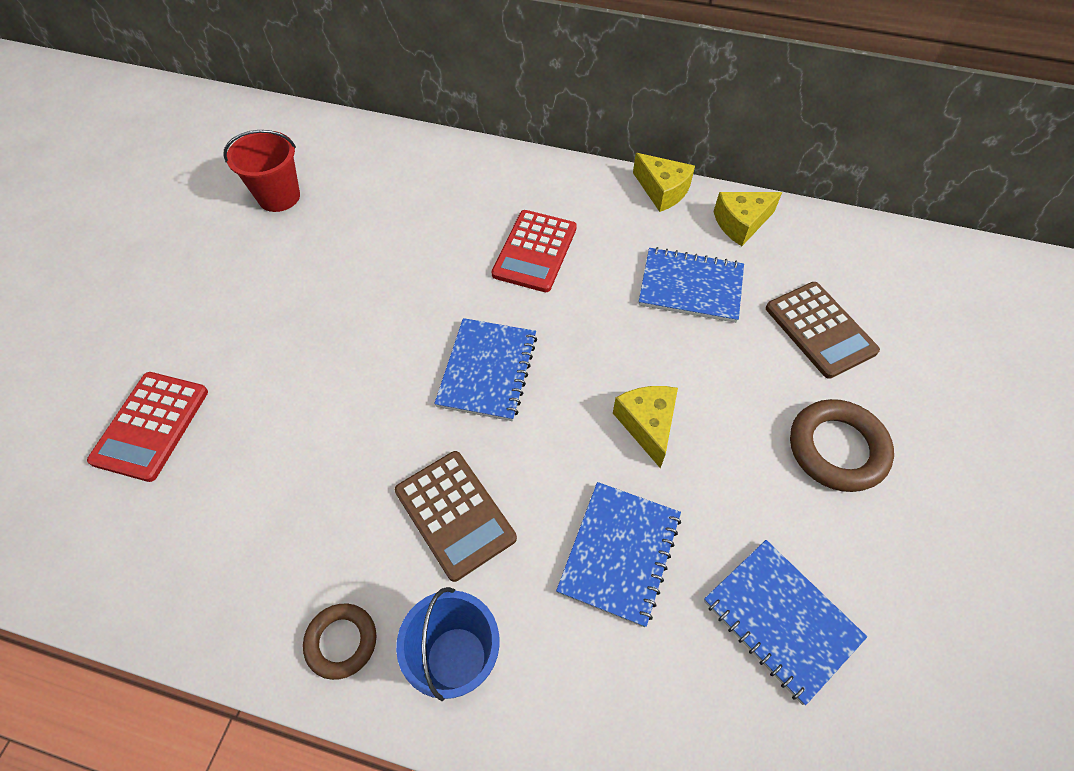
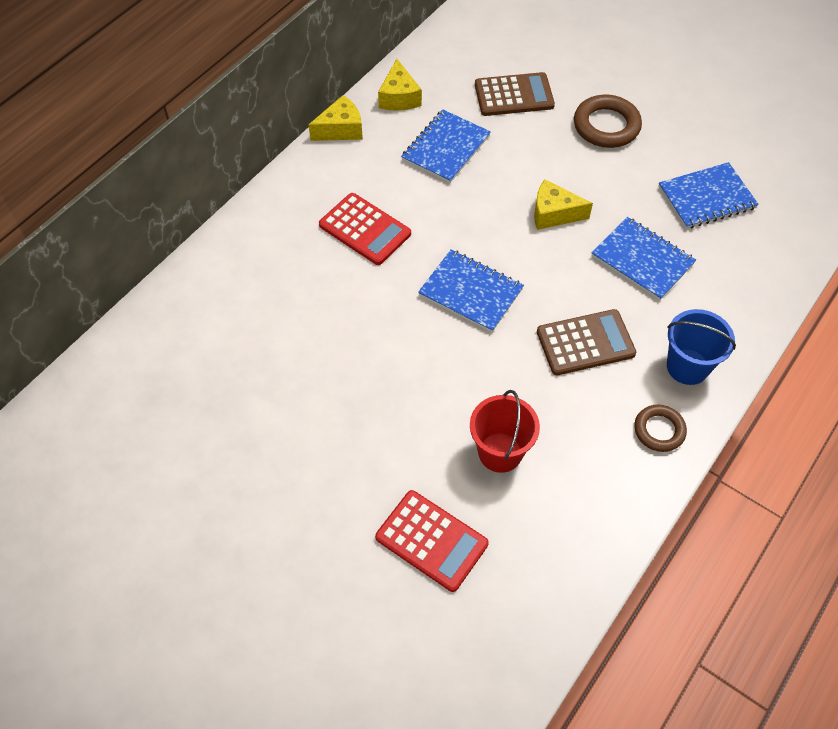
camera: 70 degrees left, 0 degrees up
red bucket [223,130,300,212] -> red bucket moved to [470,390,540,473]

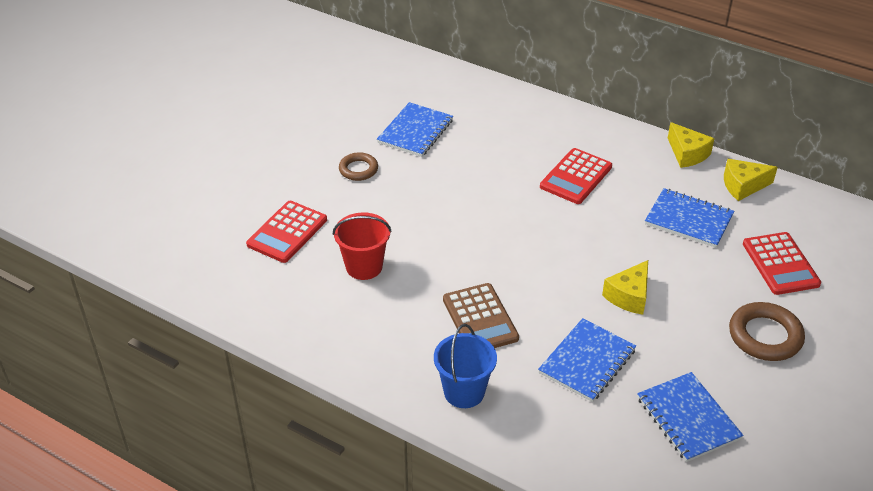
camera: 85 degrees right, 15 degrees down
blue notebook [418,249,524,333] -> blue notebook moved to [377,102,453,157]
brown calculator [475,72,555,116] -> red calculator [743,232,821,295]
yellow cheese [534,179,593,230] -> yellow cheese turned 150 degrees counterclockwise [602,260,648,315]
brown ring [635,405,687,452] -> brown ring moved to [339,152,378,181]

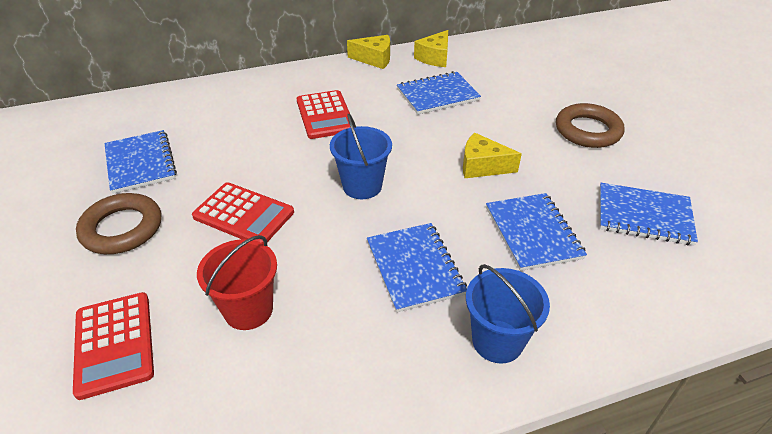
camera: 50 degrees left, 0 degrees up
brown ring [339,152,378,181] -> brown ring [76,193,161,254], size x1.60
brown calculator [443,283,519,348] -> blue notebook [367,223,467,313]
yellow cheese [602,260,648,315] -> yellow cheese turned 120 degrees clockwise [463,133,522,178]
red calculator [743,232,821,295] -> red calculator moved to [192,182,294,244]
none -> blue bucket [330,114,392,199]

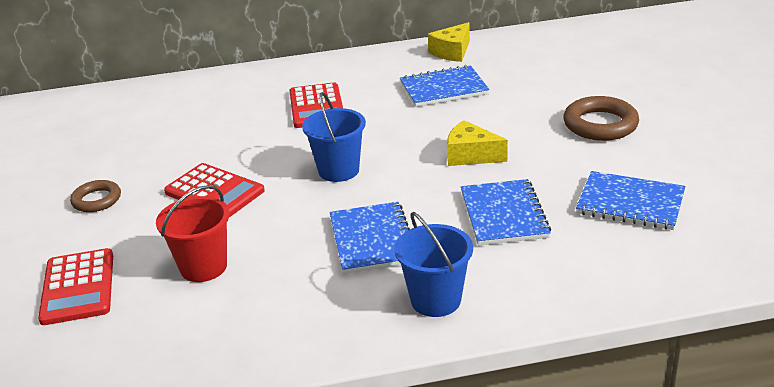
camera: 10 degrees right, 10 degrees down
brown ring [76,193,161,254] -> brown ring [70,180,121,212], size x0.63
blue notebook [104,130,177,194] -> none
yellow cheese [347,35,390,69] -> none

